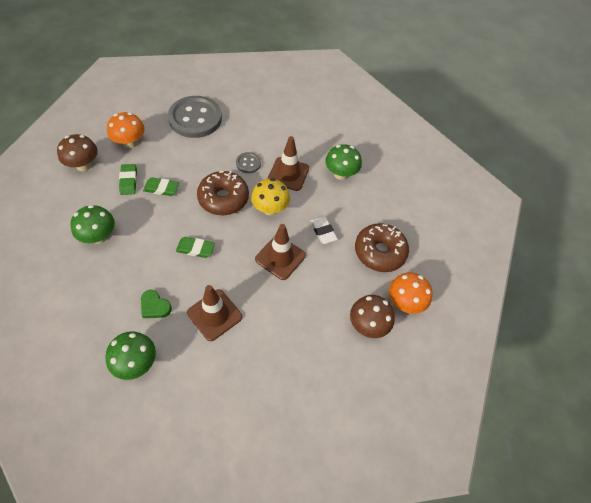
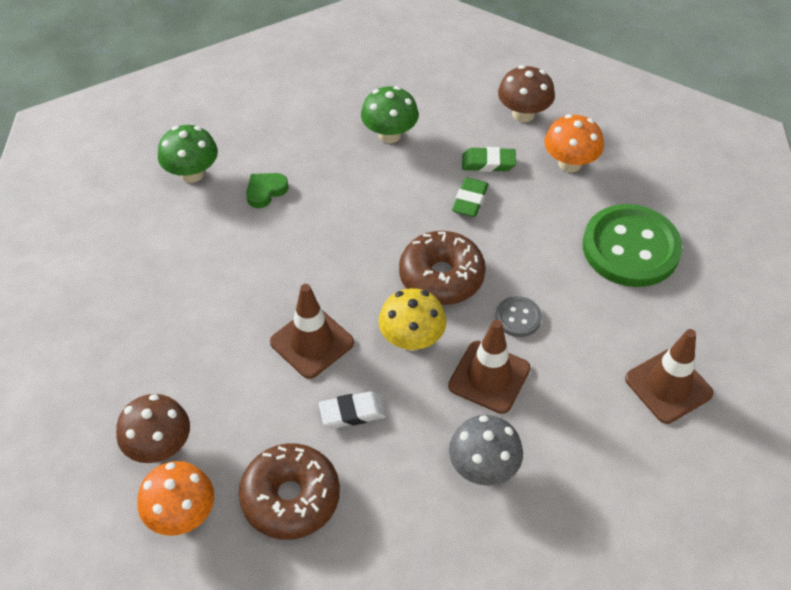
camera: 105 degrees right, 5 degrees down
grey button [168,96,222,138] -> green button [583,204,682,287]
green eraser [176,237,215,258] -> none
brown traffic cone [187,285,242,341] -> brown traffic cone moved to [625,329,714,424]
green mushroom [325,144,362,180] -> grey mushroom [449,415,523,486]

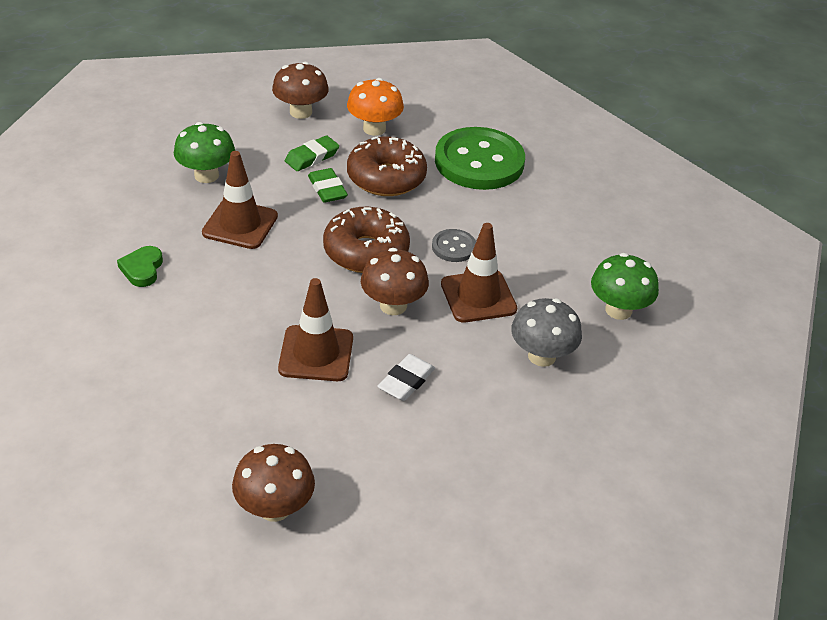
camera: 45 degrees left, 10 degrees down
orange mushroom [138,461,214,536] -> none
green mushroom [158,125,218,183] -> green mushroom moved to [591,253,659,320]
brown donut [239,443,340,540] -> brown donut moved to [347,136,427,196]
yellow mushroom [379,288,446,351] -> brown mushroom [361,248,429,315]
brown traffic cone [625,329,714,424] -> brown traffic cone moved to [202,151,278,249]

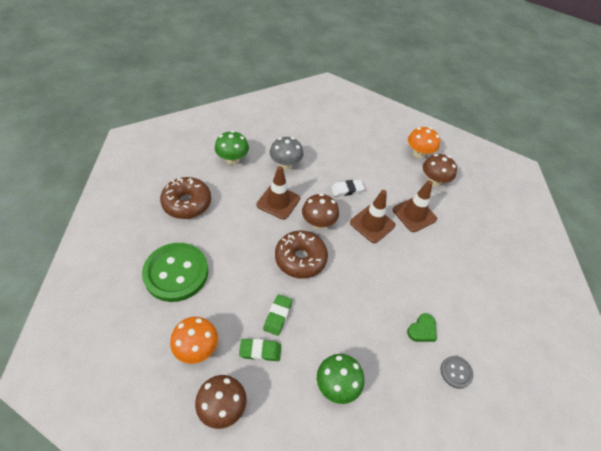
camera: 140 degrees left, 10 degrees up
brown traffic cone [202,151,278,249] -> brown traffic cone moved to [393,180,437,232]
brown donut [347,136,427,196] -> brown donut moved to [160,177,211,219]
grey button [432,229,476,262] -> grey button moved to [440,356,473,389]
none -> orange mushroom [408,127,440,158]

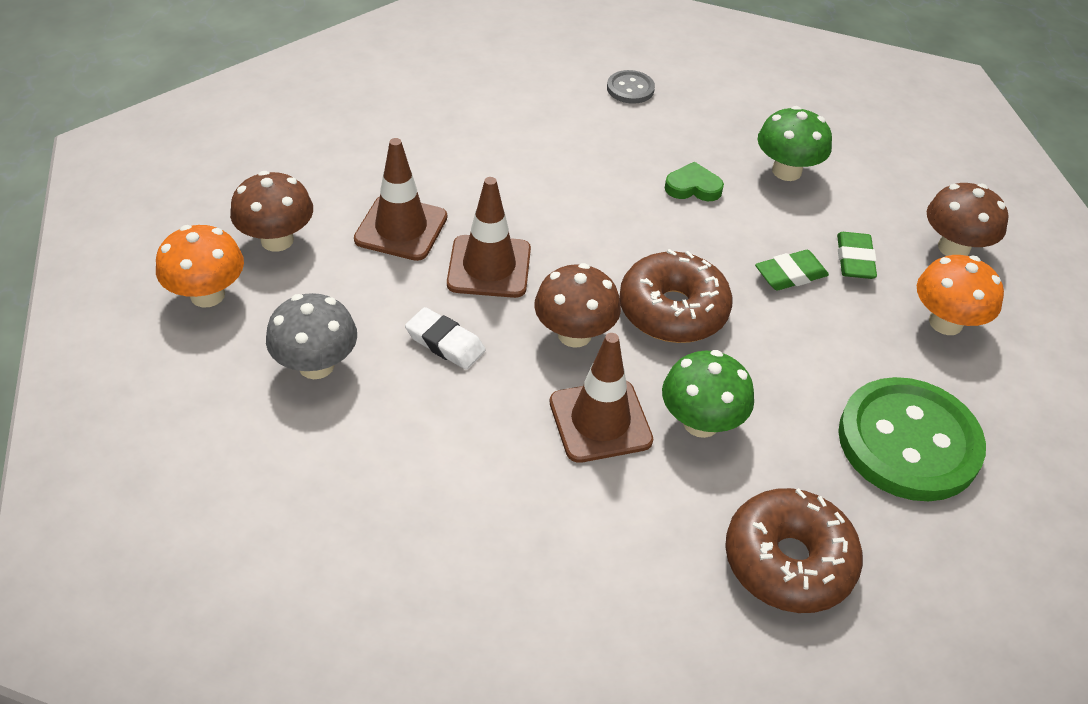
camera: 130 degrees left, 5 degrees down
green mushroom [215,131,249,165] -> green mushroom moved to [662,350,754,438]
green eraser [239,339,281,361] -> green eraser turned 45 degrees clockwise [837,232,877,279]
grey mushroom [270,137,304,170] -> grey mushroom moved to [266,293,357,379]
green heart [407,313,437,342] -> green heart moved to [665,162,724,201]

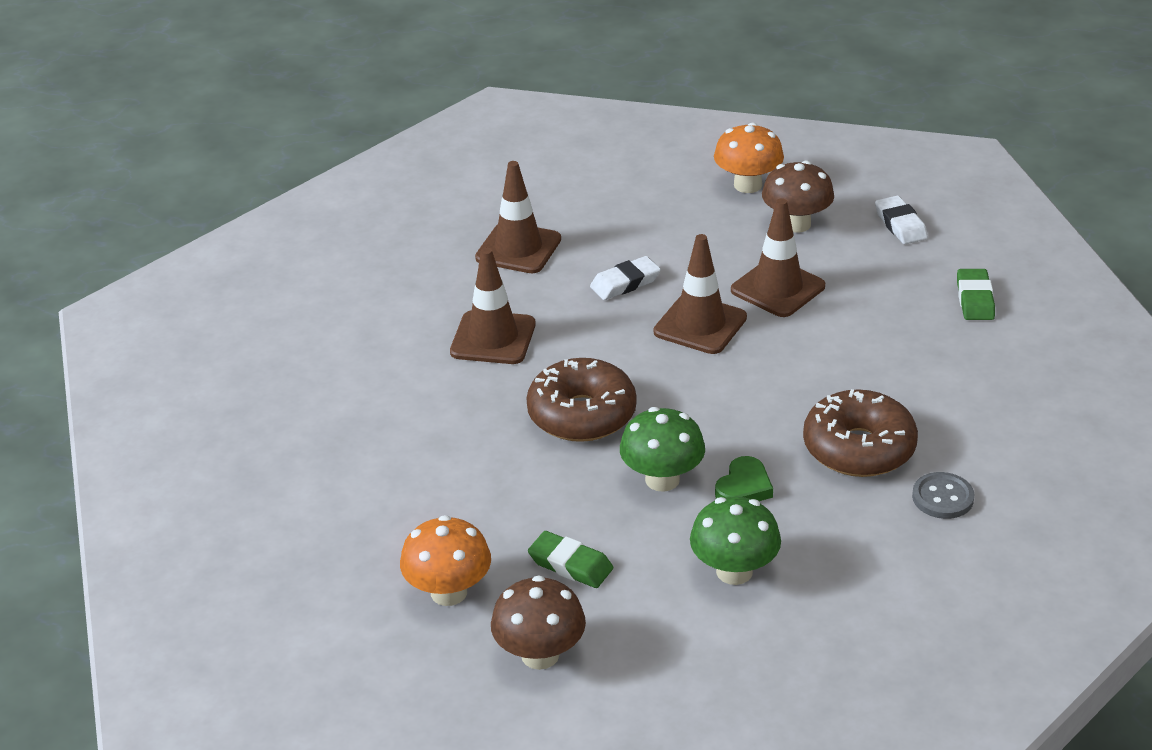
camera: 120 degrees right, 10 degrees down
grey mushroom [266,293,357,379] -> none
brown mushroom [534,263,621,348] -> none
green mushroom [662,350,754,438] -> green mushroom moved to [620,407,705,492]
brown donut [725,488,863,613] -> brown donut moved to [803,389,918,477]
green eraser [755,250,829,291] -> green eraser moved to [957,269,995,320]
green button [838,377,986,501] -> none
none -> brown traffic cone [475,161,561,273]
none -> white eraser [875,196,928,244]

